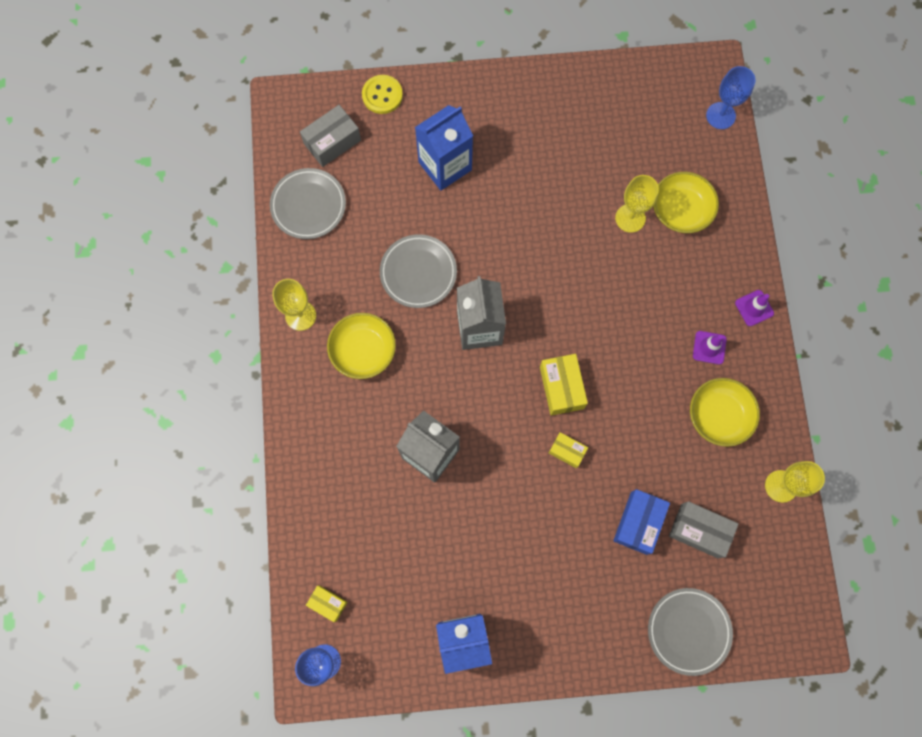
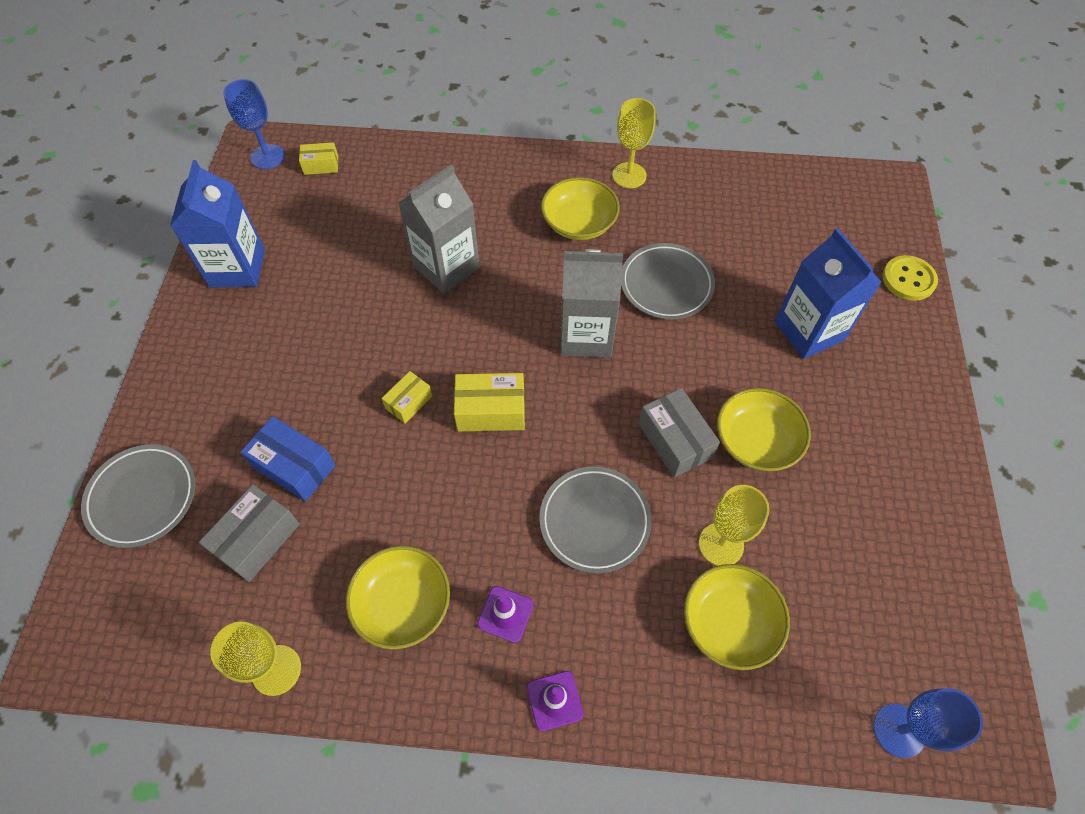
camera: 100 degrees right, 15 degrees down
grey plate [270,168,346,239] -> grey plate moved to [539,467,652,573]
grey box [300,105,361,167] -> grey box moved to [638,388,720,478]
yellow box [306,586,348,622] -> yellow box turned 45 degrees clockwise [299,142,338,175]
none -> yellow bowl [717,388,811,471]

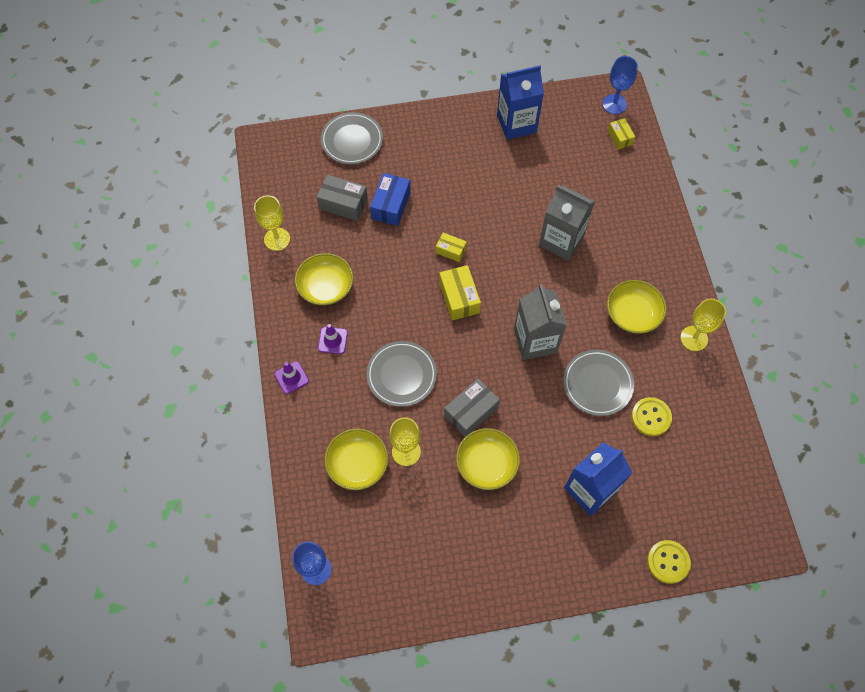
camera: 75 degrees right, 5 degrees up
none -> yellow button [631,397,672,436]

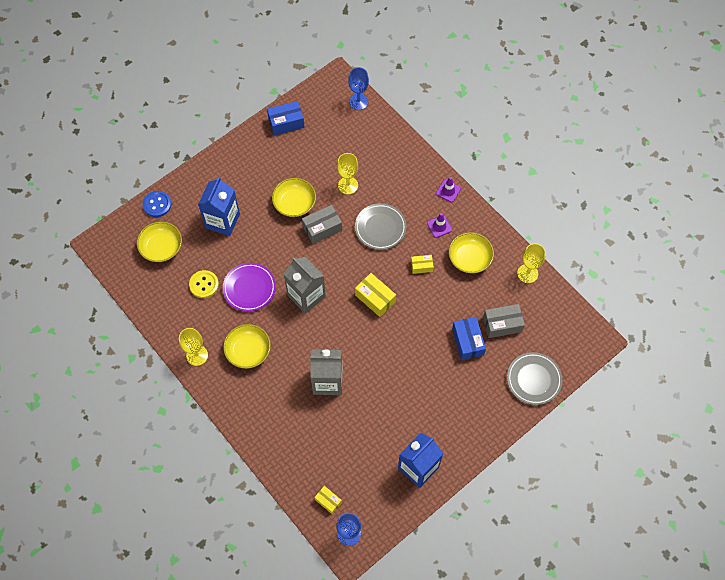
camera: 150 degrees right, 0 degrees up
yellow bowl [324,428,388,490] -> yellow bowl moved to [137,222,182,262]
yellow box [436,233,467,262] -> yellow box moved to [411,255,434,274]
grey box [444,378,500,437] -> grey box turned 45 degrees clockwise [302,205,342,244]
grey plate [563,350,634,416] -> purple plate [223,263,276,312]
yellow button [647,540,691,584] -> blue button [143,191,171,217]
none -> blue box [267,101,304,136]

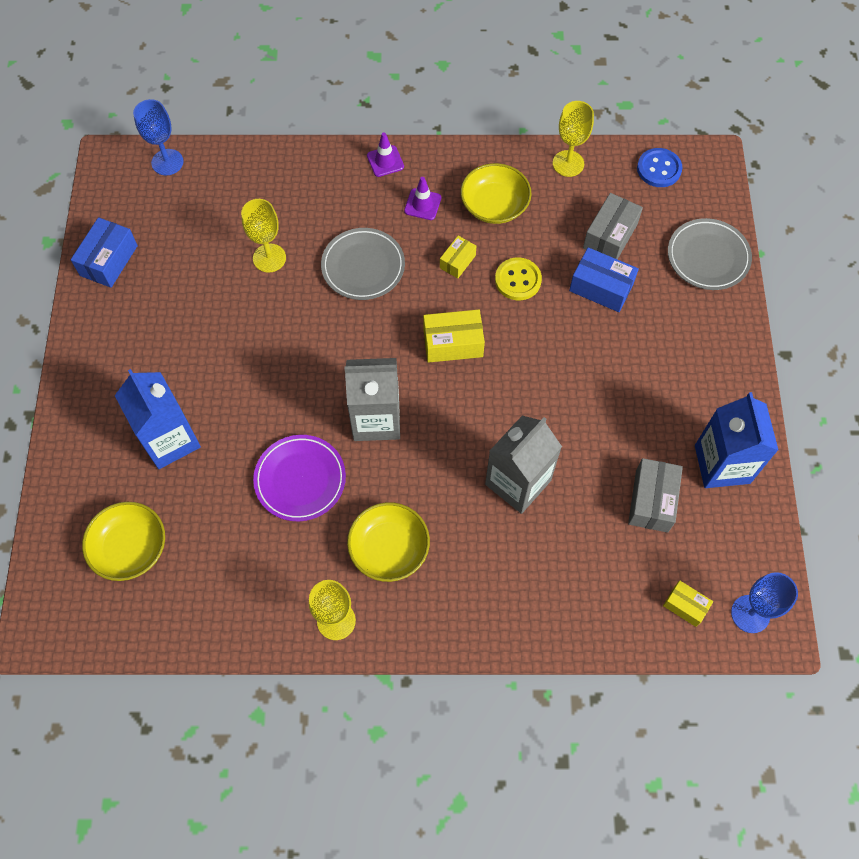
camera: 50 degrees left, 0 degrees up
blue button [143,191,171,217] -> blue button moved to [637,148,682,187]
yellow button [189,270,219,298] -> yellow button moved to [495,258,542,300]
yellow bowl [272,178,316,217] -> none
grey box [302,205,342,244] -> grey box moved to [628,458,683,533]
yellow box [314,486,342,514] -> yellow box turned 45 degrees clockwise [663,580,713,627]

